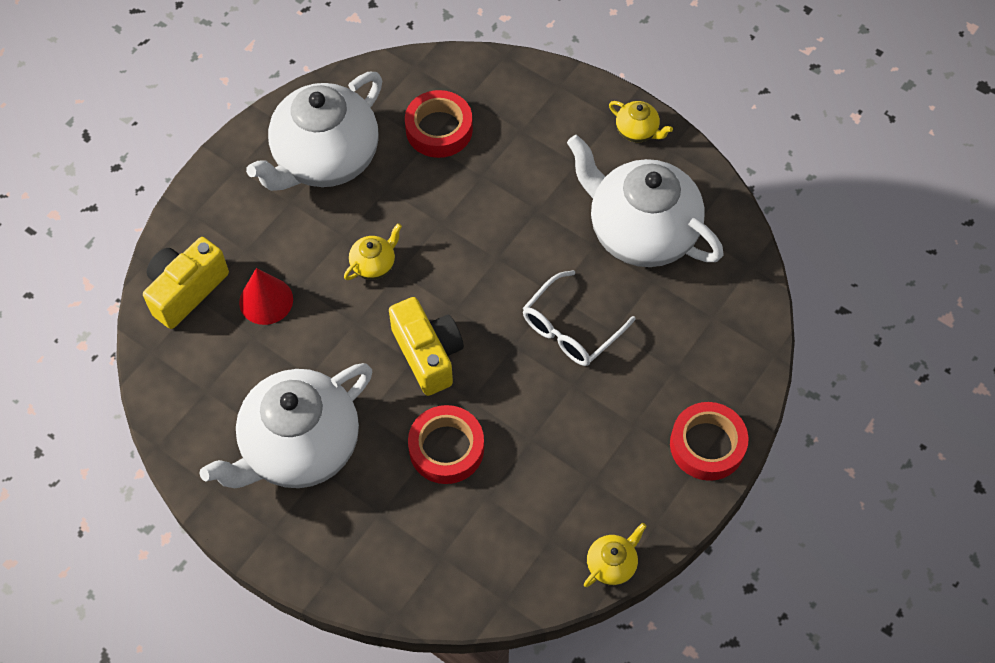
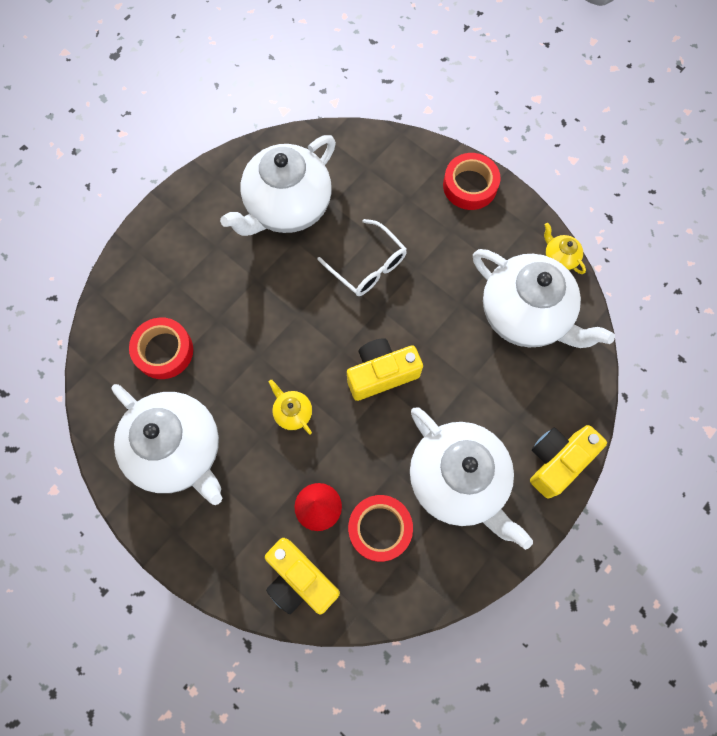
camera: 85 degrees left, 10 degrees up
red tape [408,405,484,484] -> red tape moved to [348,495,413,562]
yellow teapot [609,101,673,142] -> none
none -> white teapot [473,249,615,348]
none -> yellow camera [530,425,607,499]

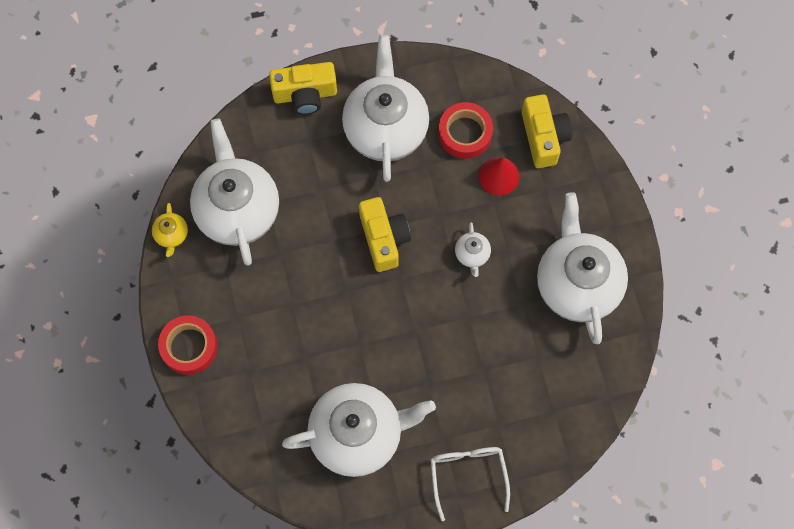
camera: 145 degrees left, 0 degrees up
red tape [129,317,193,379] -> none
yellow teapot [269,380,312,434] -> white teapot [455,222,491,277]
white glasses [317,219,407,296] -> white glasses moved to [431,447,510,521]
yellow camera [347,338,423,401] -> yellow camera turned 120 degrees counterclockwise [359,197,411,272]

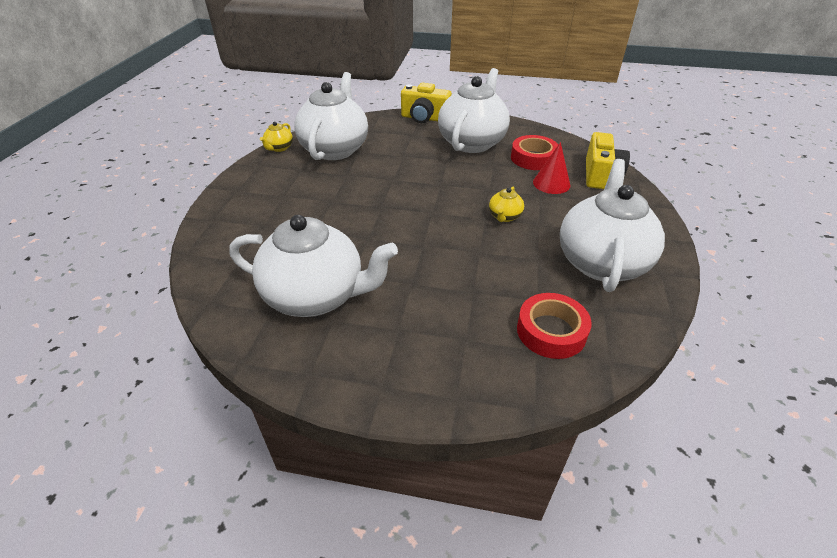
camera: 25 degrees right, 30 degrees down
red tape [158,315,218,375] -> red tape moved to [517,293,592,359]
yellow camera [359,197,411,272] -> none
white glasses [431,447,510,521] -> none
white teapot [455,222,491,277] -> yellow teapot [489,187,524,222]

